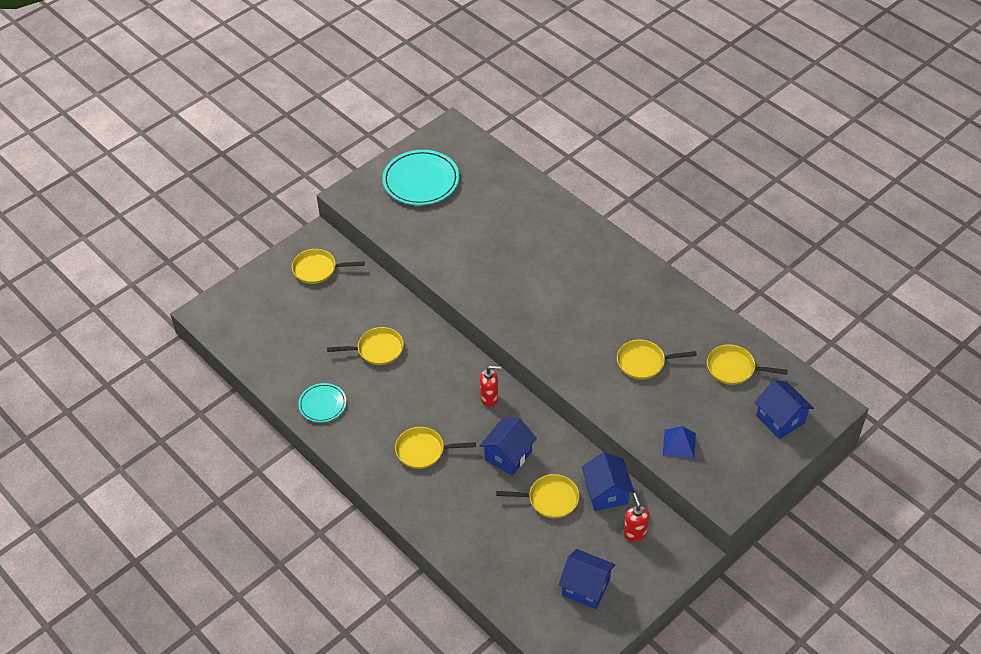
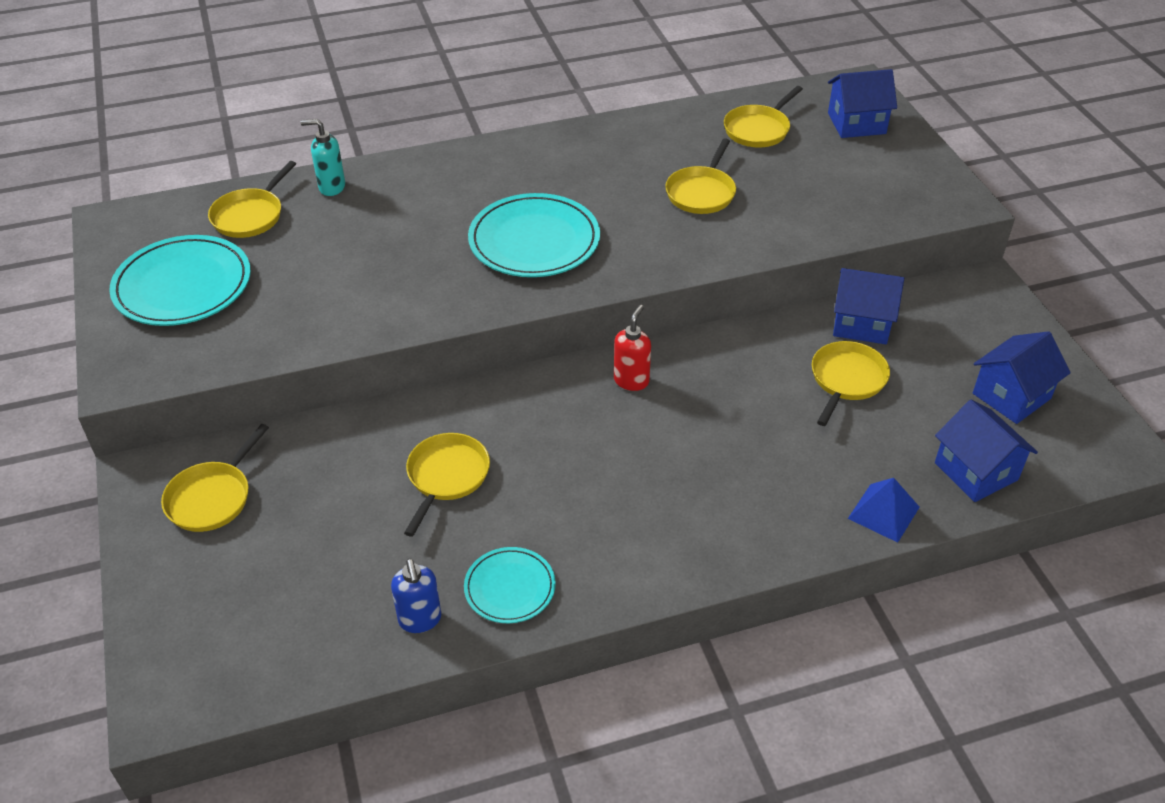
camera: 65 degrees left, 5 degrees down
yellow pan [395,427,476,469] -> yellow pan moved to [208,161,296,238]
blue house [480,417,537,476] -> blue house moved to [935,400,1038,502]
red soap dispenser [623,493,649,542] -> none
blue pyramid [663,426,696,459] -> blue pyramid moved to [848,478,920,543]
none -> turquoise soap dispenser [301,119,345,196]
none -> blue soap dispenser [391,559,441,633]
none -> turquoise plate [468,193,600,277]

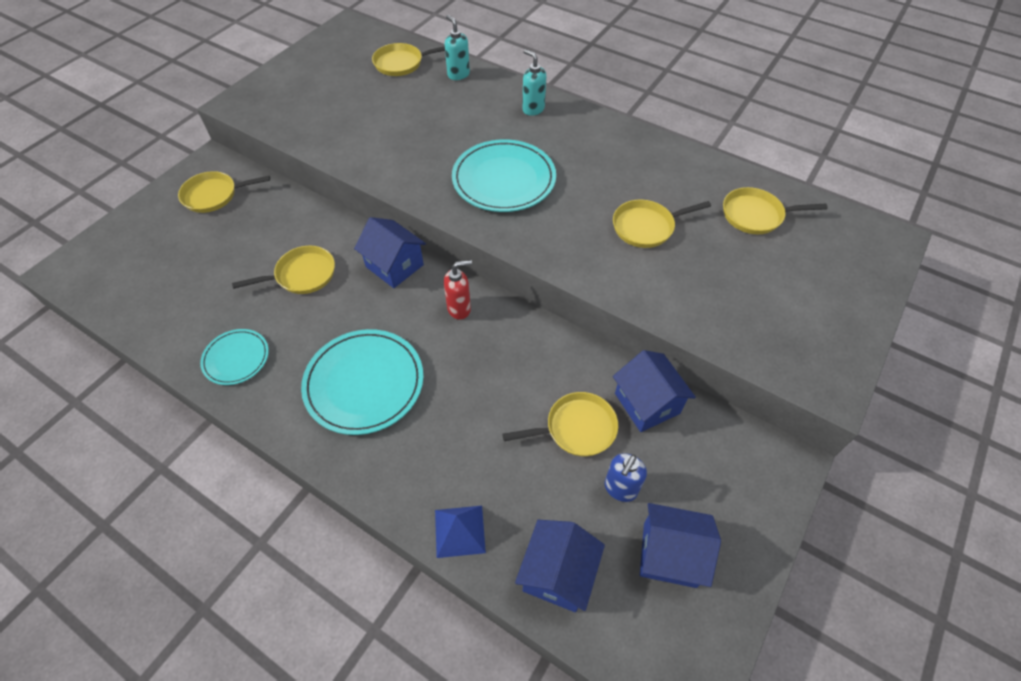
camera: 50 degrees right, 10 degrees up
turquoise plate [109,235,251,326] -> turquoise plate moved to [301,329,424,435]
blue soap dispenser [391,559,441,633] -> blue soap dispenser moved to [605,453,647,502]
blue house [828,69,897,138] -> blue house moved to [354,217,426,288]
none -> turquoise soap dispenser [522,49,546,116]

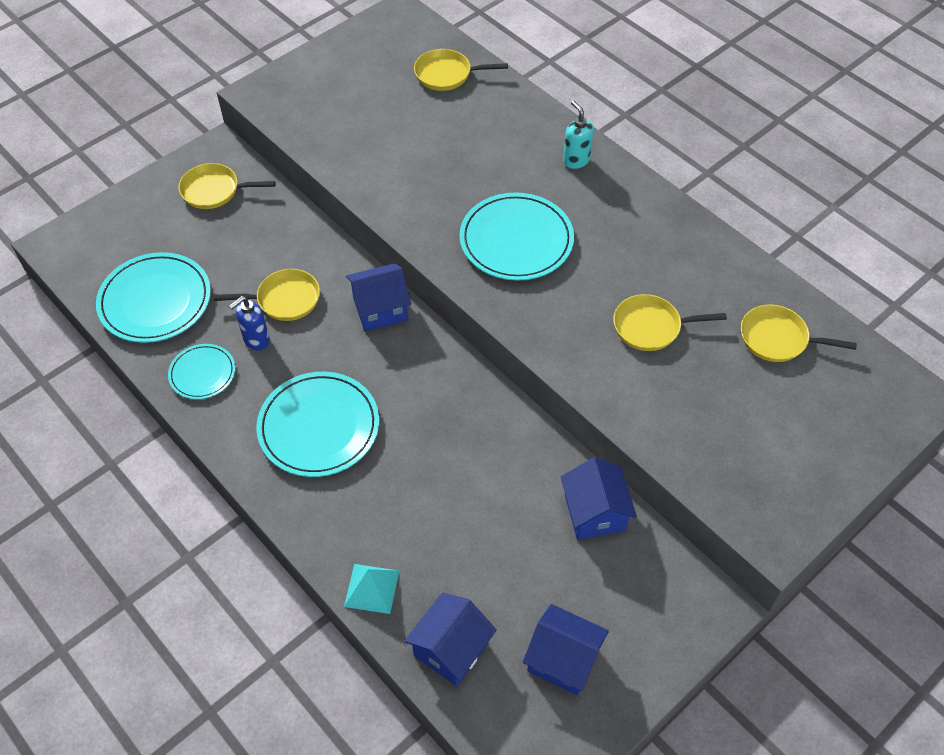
camera: 15 degrees right, 0 degrees up
blue house [354,217,426,288] -> blue house turned 75 degrees counterclockwise [346,263,411,332]
blue pyramid [435,506,486,558] -> turquoise pyramid [344,564,399,614]
red soap dispenser [444,260,472,320] -> none
turquoise soap dispenser [445,15,470,80] -> none
yellow pan [502,392,618,457] -> none
blue soap dispenser [605,453,647,502] -> blue soap dispenser moved to [229,296,270,351]
none -> turquoise plate [96,252,211,343]

